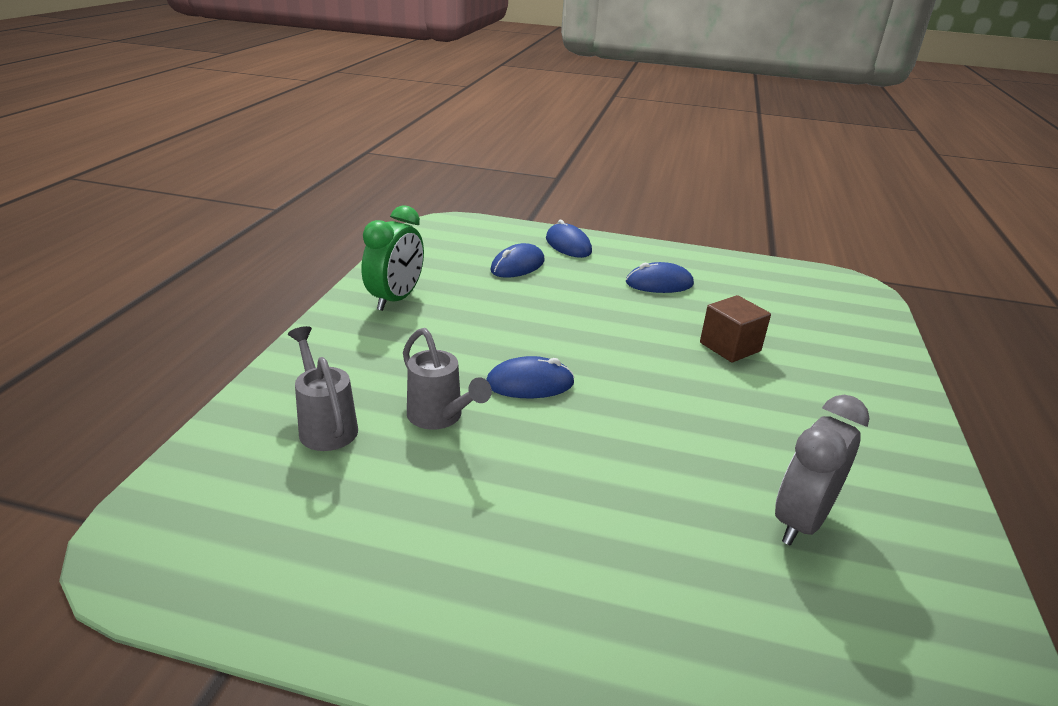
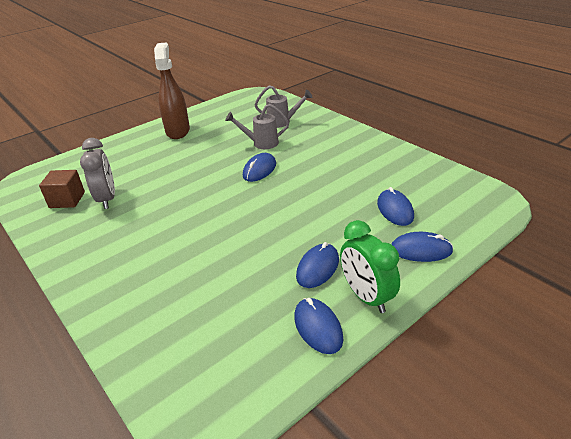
camera: 130 degrees right, 5 degrees up
green clock [361,205,424,311] -> green clock moved to [340,220,400,313]
brown cube [700,295,771,362] -> brown cube moved to [39,170,85,208]
none -> brown spray bottle [154,42,190,139]
none -> blue mouse [294,298,343,354]

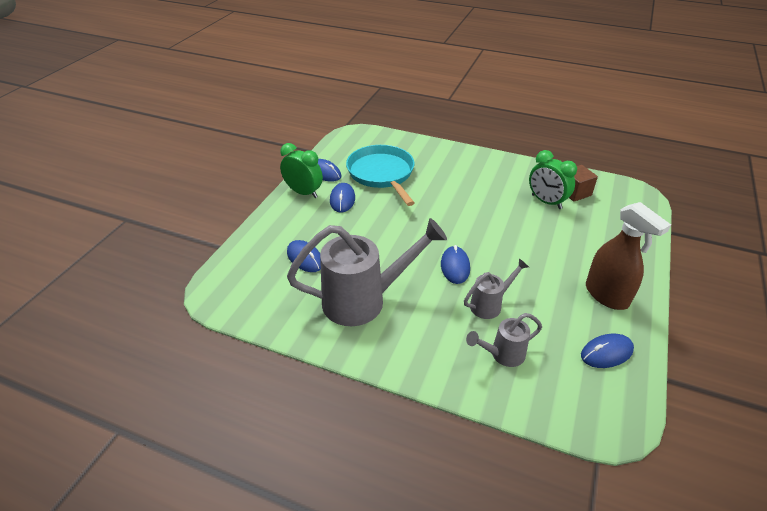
camera: 150 degrees right, 5 degrees up
grey clock [80,138,115,209] -> green clock [529,150,577,209]
blue mouse [391,232,453,262] -> blue mouse moved to [581,334,634,368]
none -> grey watering can [287,218,447,326]
none -> turquoise pan [346,145,415,206]

